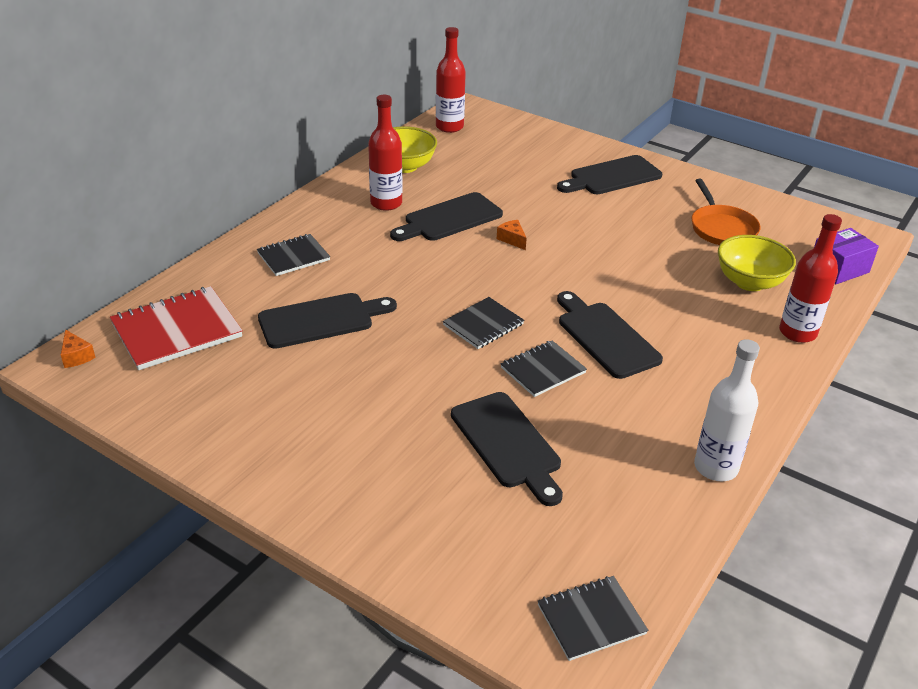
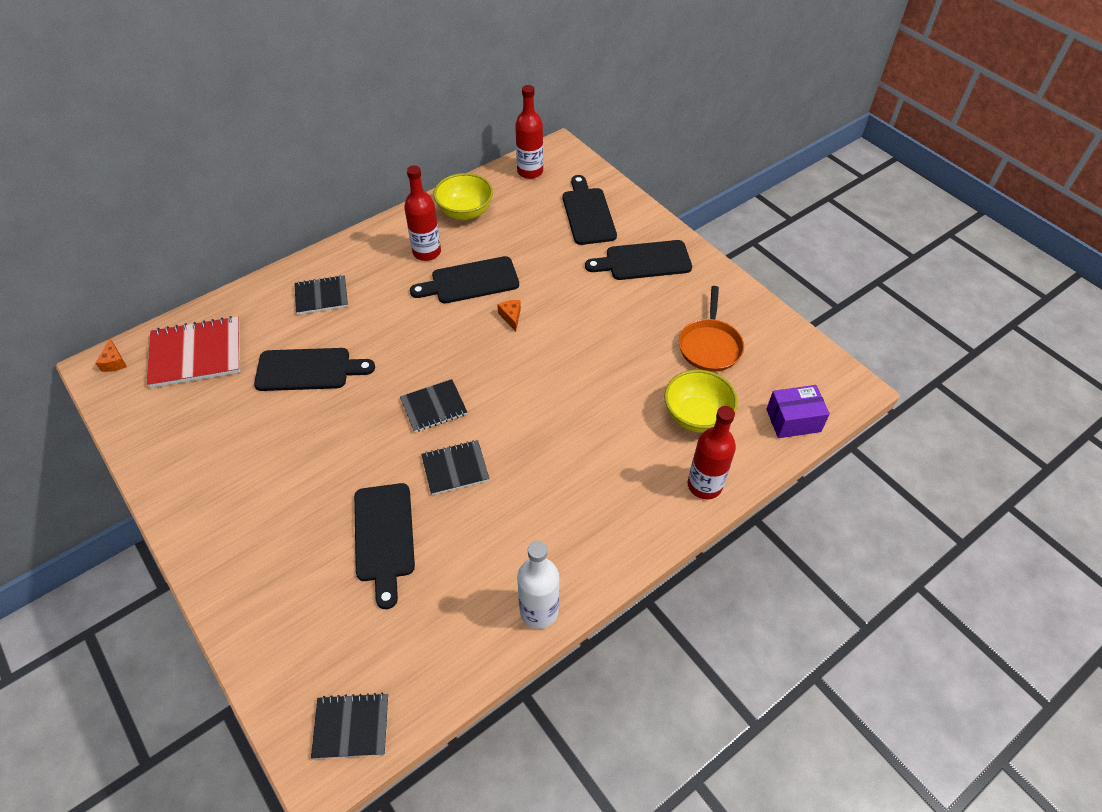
camera: 20 degrees right, 15 degrees up
black cutting board [557,291,663,379] -> black cutting board moved to [563,175,617,245]

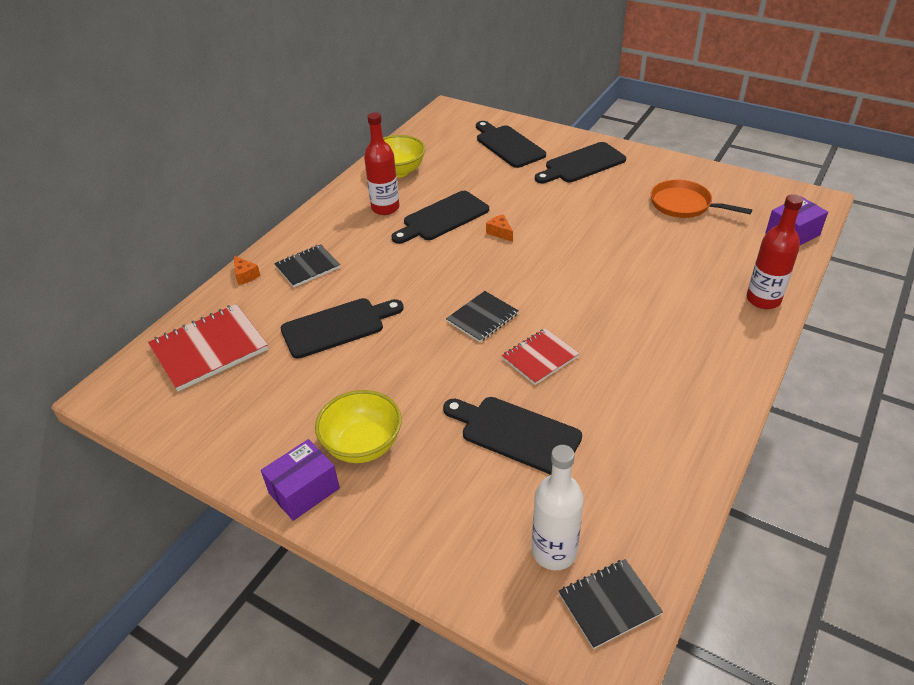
camera: 20 degrees left, 10 degrees down
orange cheese [96,339,127,372] -> orange cheese moved to [234,256,260,285]
black cutting board [354,483,415,609] -> black cutting board turned 150 degrees clockwise [443,397,582,475]
black notebook [421,440,489,495] -> red notebook [502,328,580,385]
red bottle [515,85,543,179] -> none
white bottle [517,541,560,629] -> white bottle moved to [532,445,584,570]
yellow bowl [664,370,738,432] -> yellow bowl moved to [315,390,402,463]
orange pan [679,286,744,372] -> orange pan turned 135 degrees clockwise [651,179,752,218]
none -> purple box [261,439,340,521]

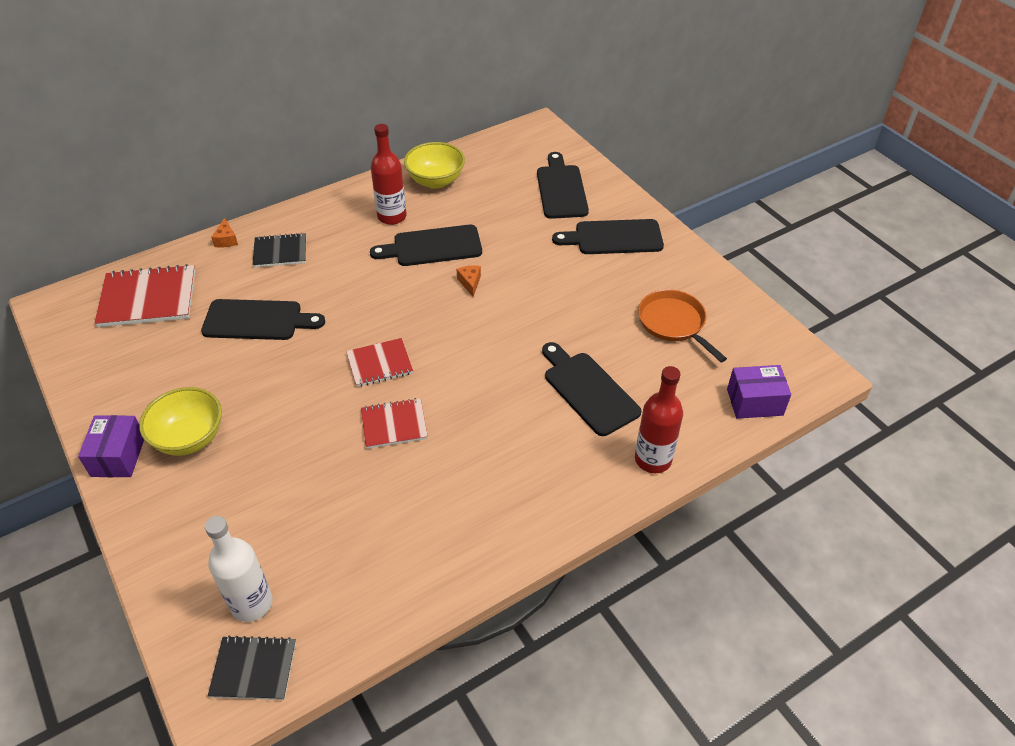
camera: 25 degrees right, 5 degrees up
purple box [261,439,340,521] -> purple box turned 75 degrees counterclockwise [78,415,144,477]
black cutting board [443,397,582,475] -> black cutting board moved to [542,342,641,436]
black notebook [446,291,519,342] -> red notebook [346,338,413,387]

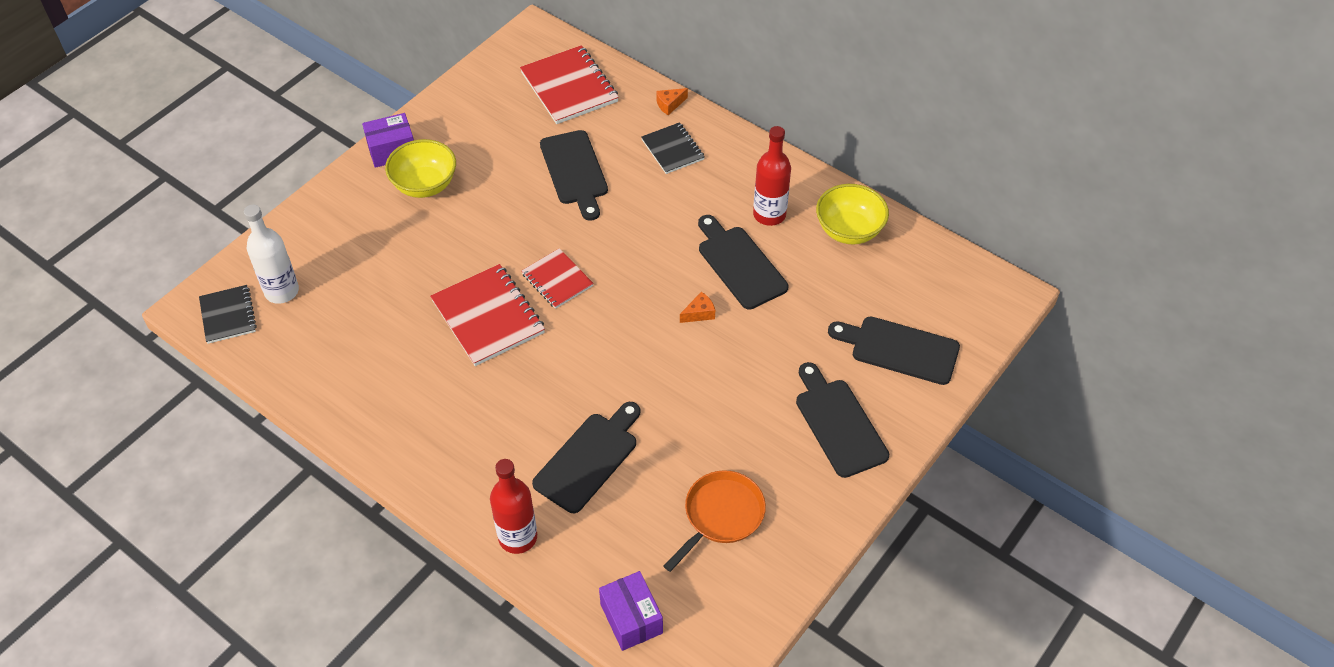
camera: 70 degrees right, 5 degrees up
red notebook [361,398,428,449] -> red notebook [430,264,545,366], size x1.64
black cutting board [537,152,589,219] -> black cutting board turned 135 degrees counterclockwise [828,317,960,385]

